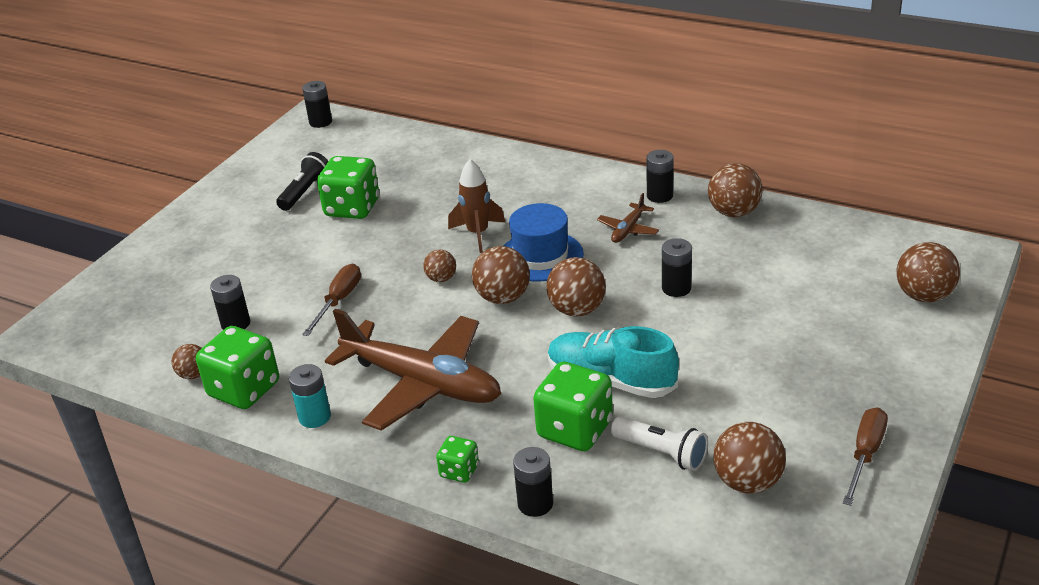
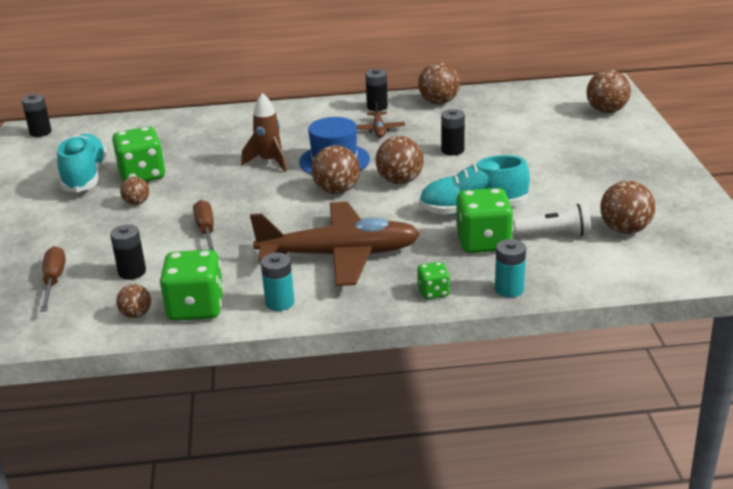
camera: 35 degrees left, 5 degrees down
black flashlight [276,152,328,211] -> turquoise shoe [57,134,107,193]
brown ball [423,249,456,282] -> brown ball moved to [120,177,149,205]
black battery [513,447,553,517] -> turquoise battery [495,239,526,297]
brown screwdriver [843,407,888,506] -> brown screwdriver moved to [40,246,66,312]

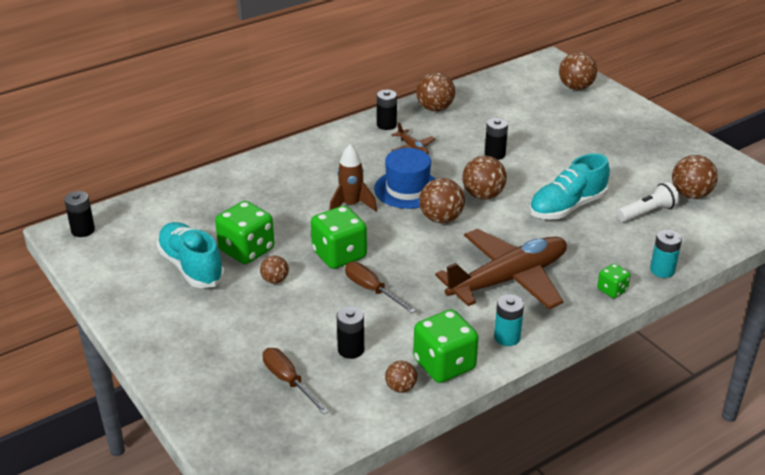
camera: 30 degrees left, 5 degrees up
green dice [456,188,513,253] -> green dice moved to [311,206,367,269]

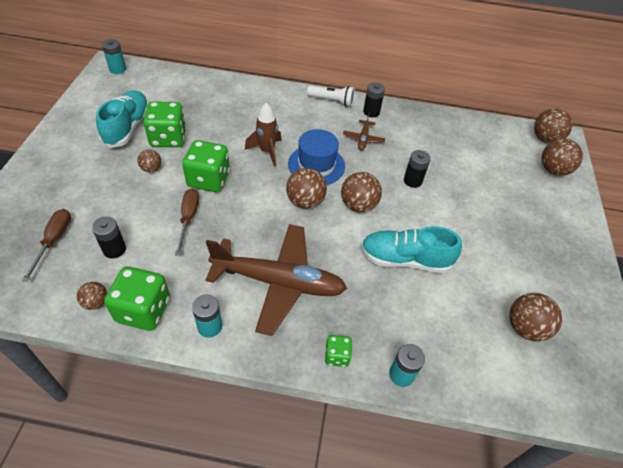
camera: 40 degrees right, 15 degrees up
black battery [64,191,95,237] -> turquoise battery [102,39,126,74]
brown ball [416,72,455,111] -> brown ball moved to [534,108,573,143]
white flashlight [617,182,679,222] -> white flashlight moved to [307,86,355,107]

